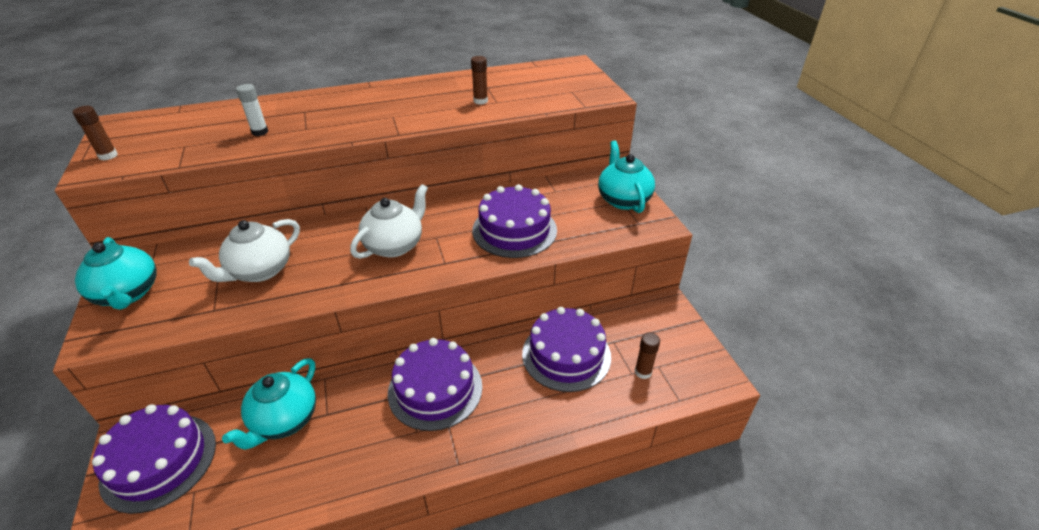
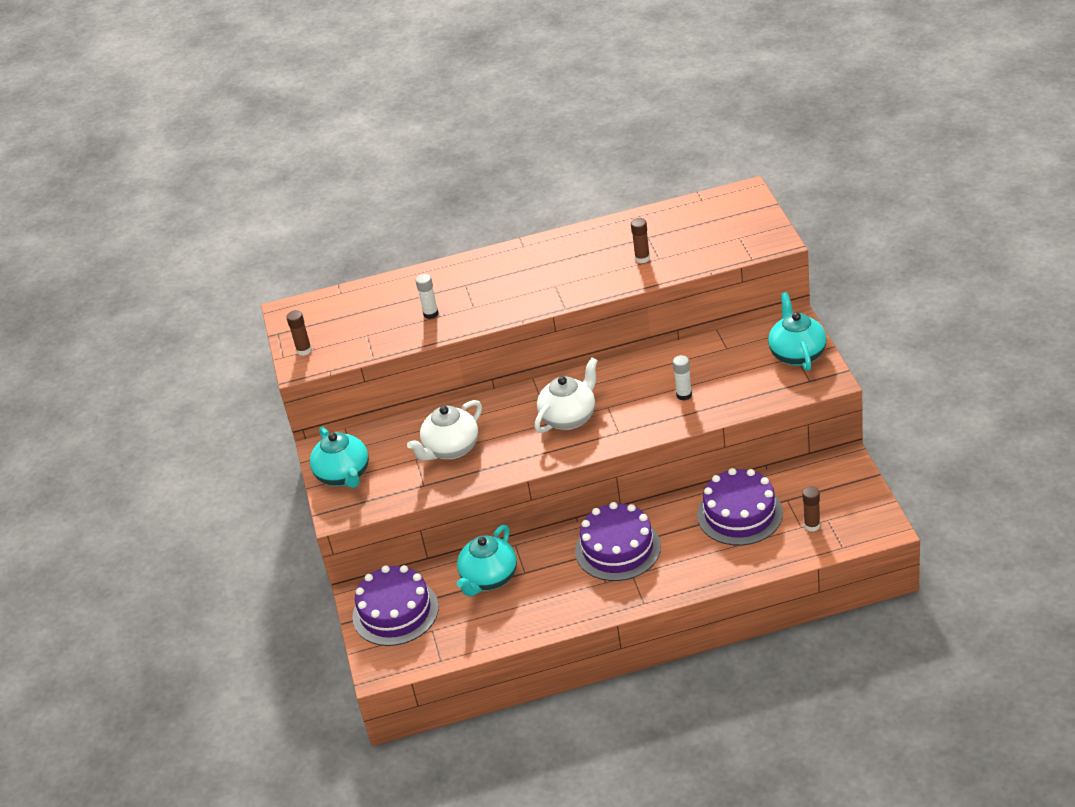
camera: 10 degrees right, 0 degrees up
purple cake [472,184,557,258] -> white glue stick [673,355,692,401]

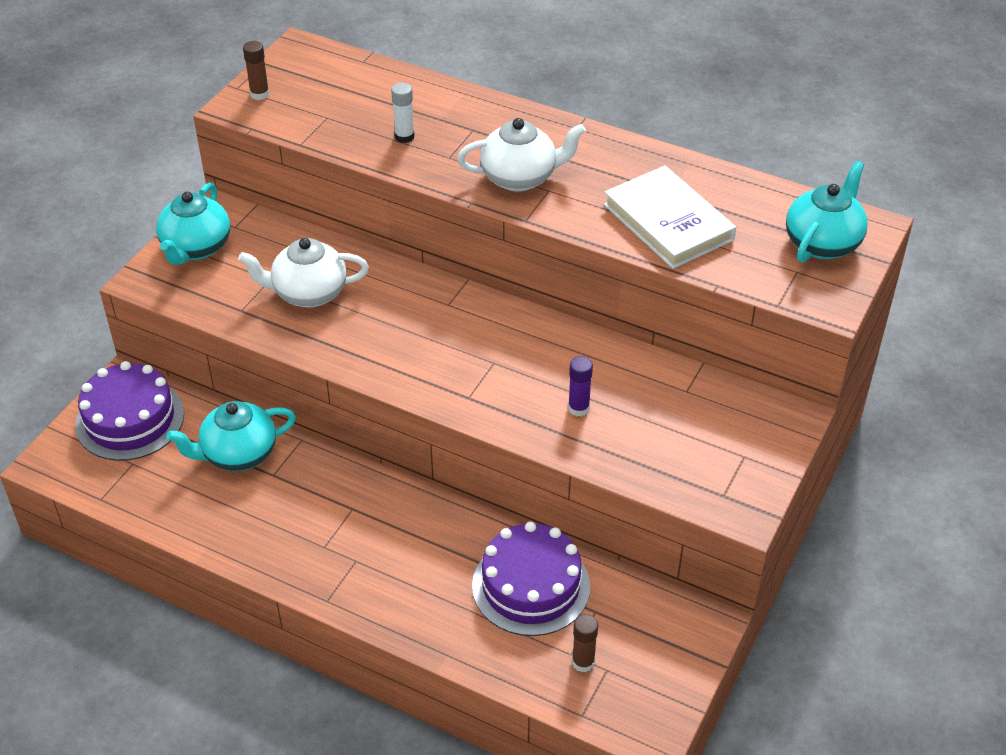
camera: 35 degrees right, 5 degrees up
white teapot [535,358,598,433] -> white teapot moved to [457,118,586,192]
purple cake [575,502,661,581] -> none
brown glue stick [631,218,650,263] -> white book [604,166,736,269]
white glue stick [673,355,692,401] -> purple glue stick [568,356,593,416]
turquoise teapot [768,292,827,371] -> turquoise teapot moved to [786,161,868,263]

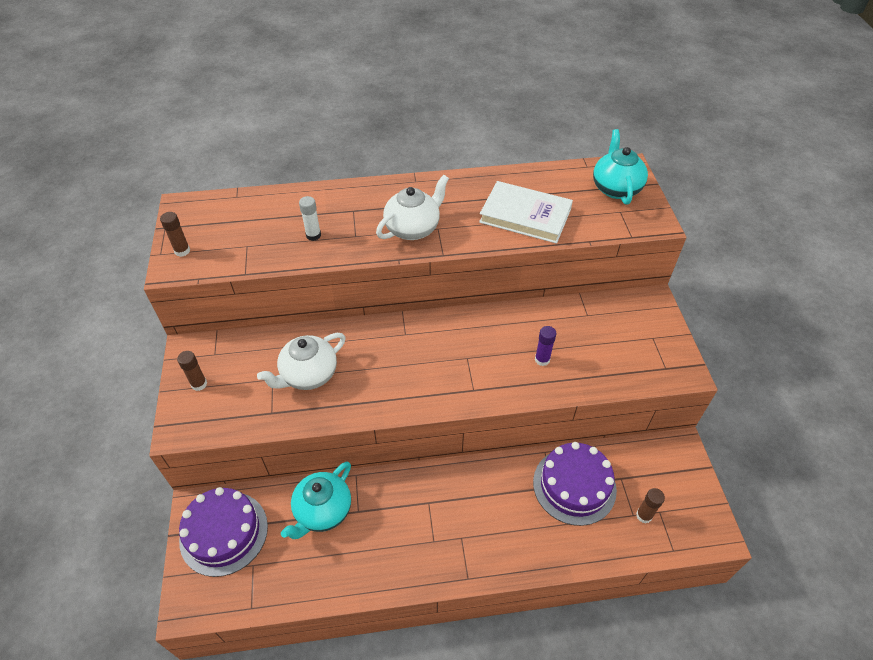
camera: 35 degrees left, 5 degrees up
turquoise teapot [156,183,230,265] -> brown glue stick [177,351,207,391]

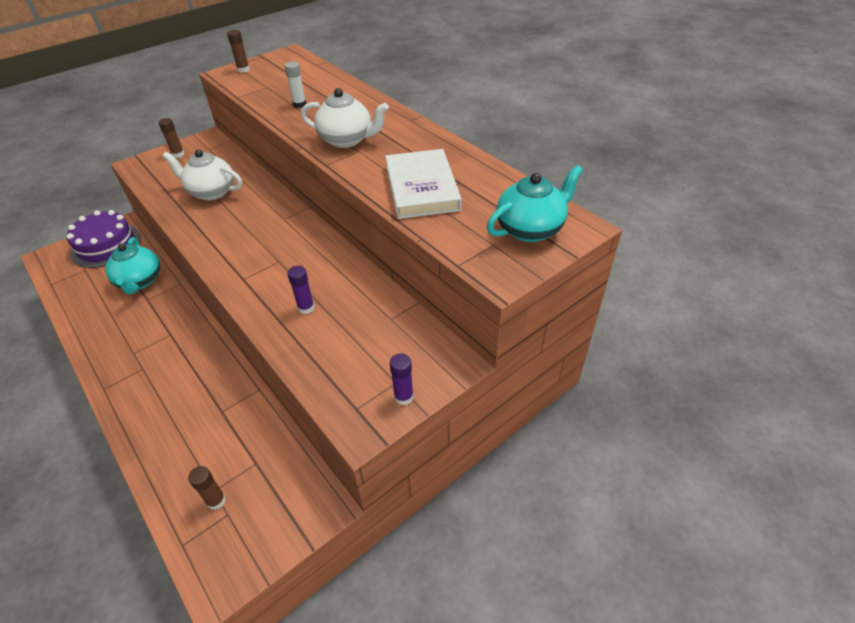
camera: 60 degrees right, 5 degrees down
turquoise teapot [281,461,351,539] -> turquoise teapot turned 105 degrees counterclockwise [105,237,160,294]
purple cake [533,442,617,526] -> none
none -> purple glue stick [390,354,414,405]

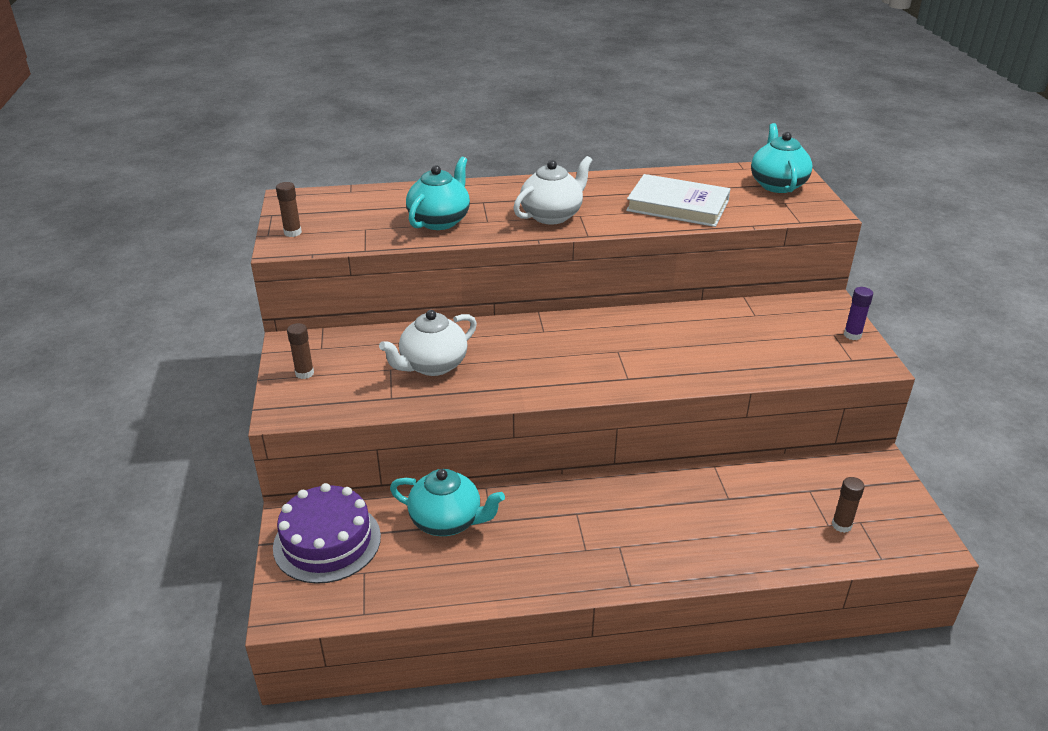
camera: 60 degrees left, 10 degrees down
white glue stick [284,62,306,108] -> turquoise teapot [406,157,470,230]
purple glue stick [287,266,315,314] -> none

